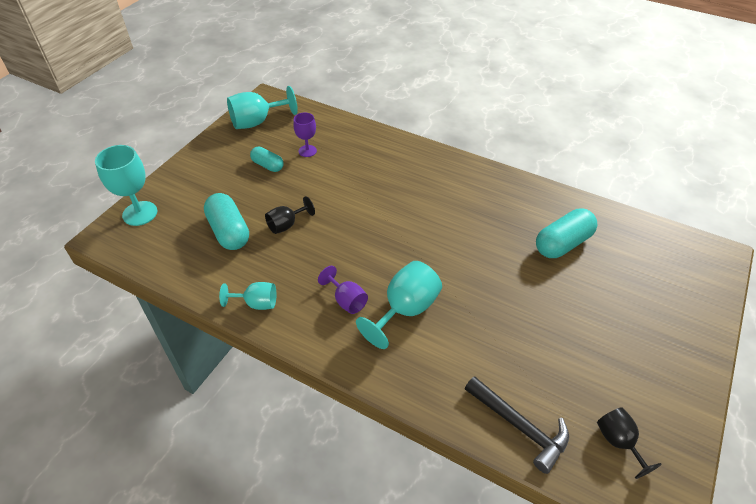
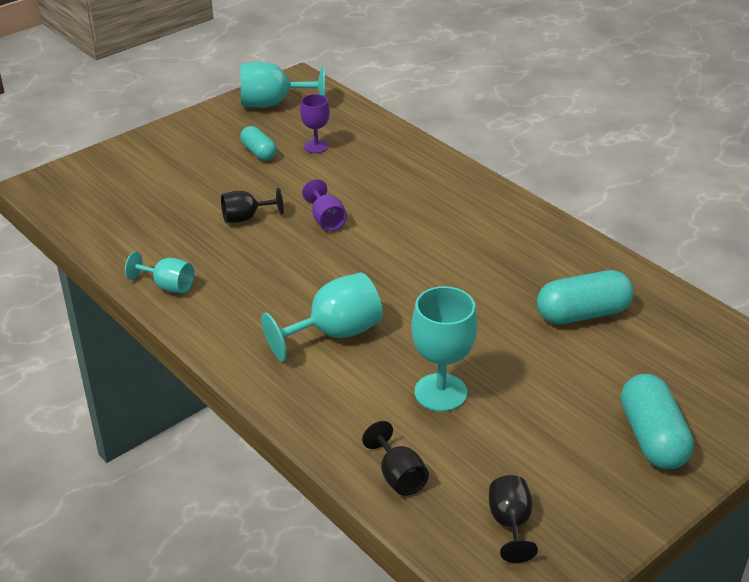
camera: 20 degrees right, 10 degrees down
turquoise goblet [95,145,157,226] -> turquoise goblet moved to [411,286,477,412]
turquoise capsule [204,193,249,250] -> turquoise capsule moved to [621,374,694,469]
purple goblet [318,266,368,314] -> purple goblet moved to [302,179,347,231]
black hammer [465,376,569,474] -> black goblet [362,421,429,496]

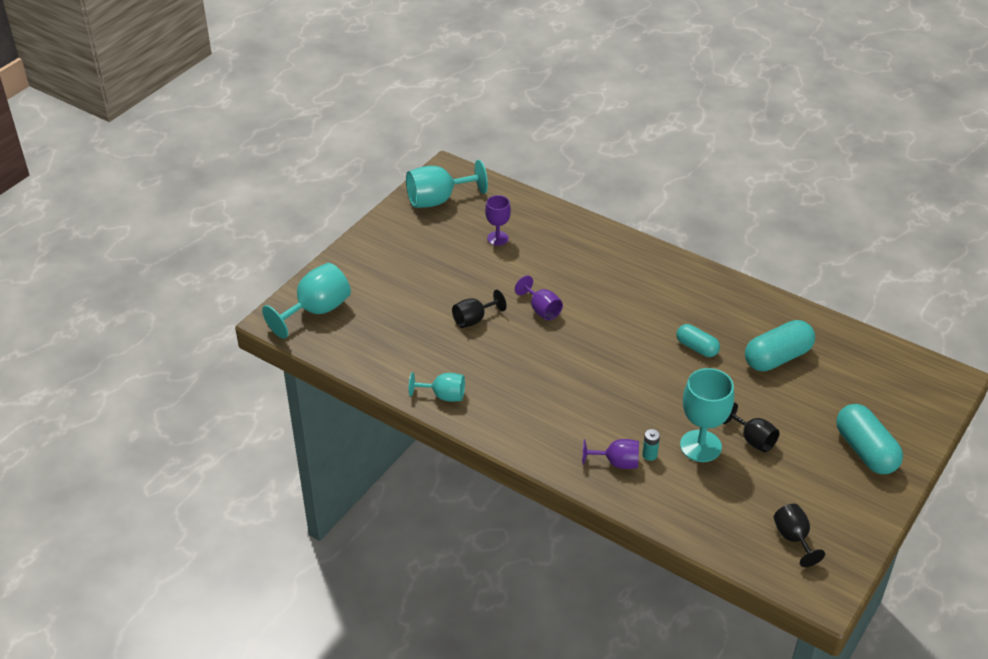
camera: 15 degrees left, 5 degrees up
turquoise capsule [240,126,277,161] -> turquoise capsule moved to [676,324,720,357]
turquoise goblet [261,272,383,361] -> turquoise goblet moved to [262,263,351,339]
black goblet [362,421,429,496] -> black goblet moved to [723,402,780,452]
none -> purple goblet [583,439,639,469]
none -> turquoise battery [642,429,660,461]

